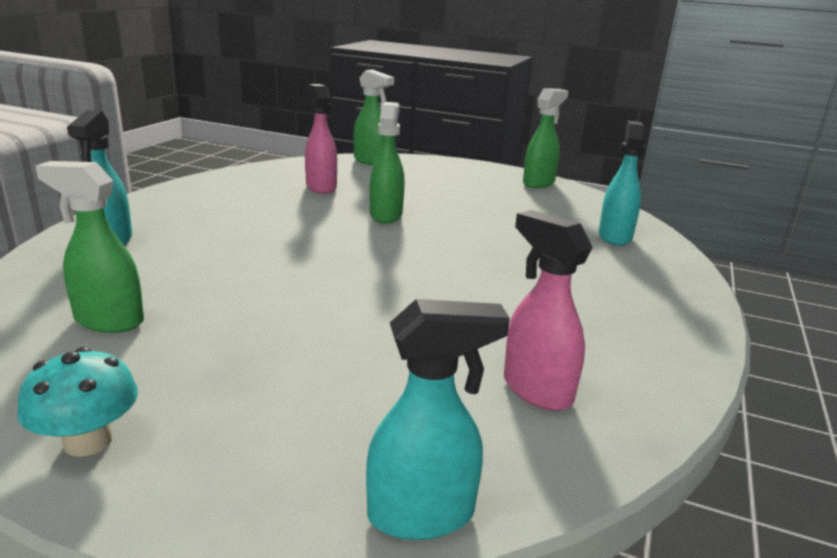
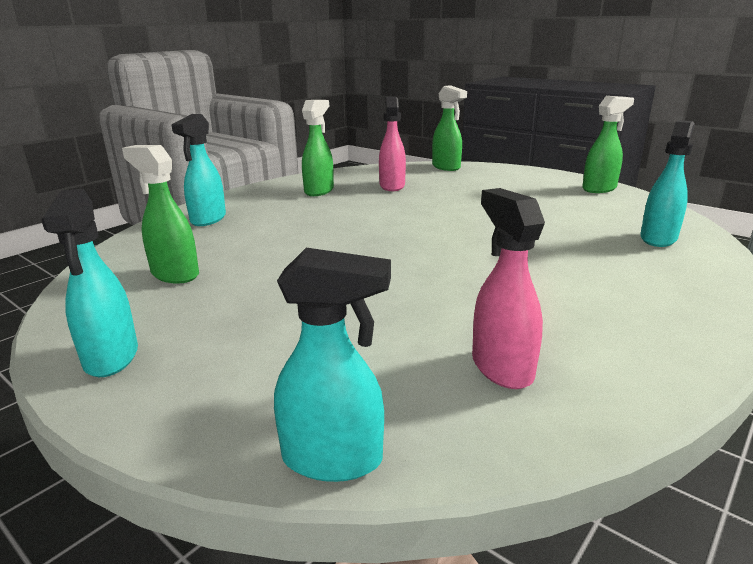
camera: 20 degrees right, 0 degrees up
turquoise mushroom [17,347,138,457] -> turquoise spray bottle [41,189,138,377]
green spray bottle [370,102,405,223] -> green spray bottle moved to [302,100,334,196]

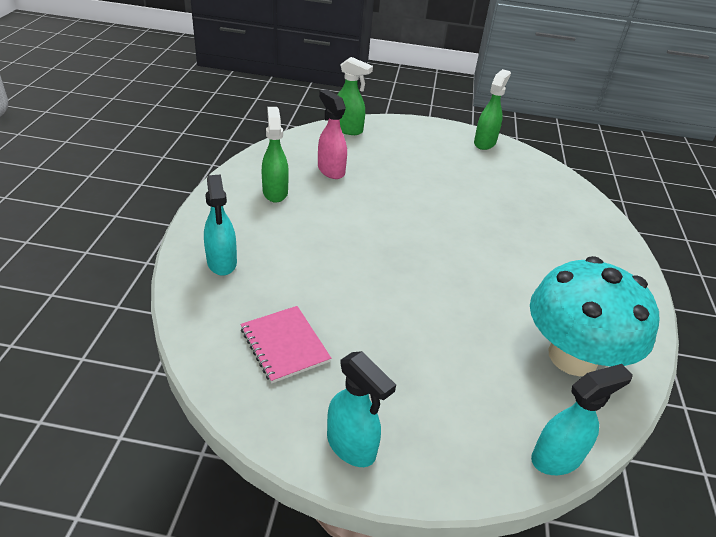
camera: 35 degrees left, 15 degrees up
green spray bottle [122,145,199,284] -> pink notebook [240,306,331,383]
pink spray bottle [472,188,545,389] -> turquoise mushroom [530,256,659,376]
turquoise spray bottle [640,120,695,247] -> none

